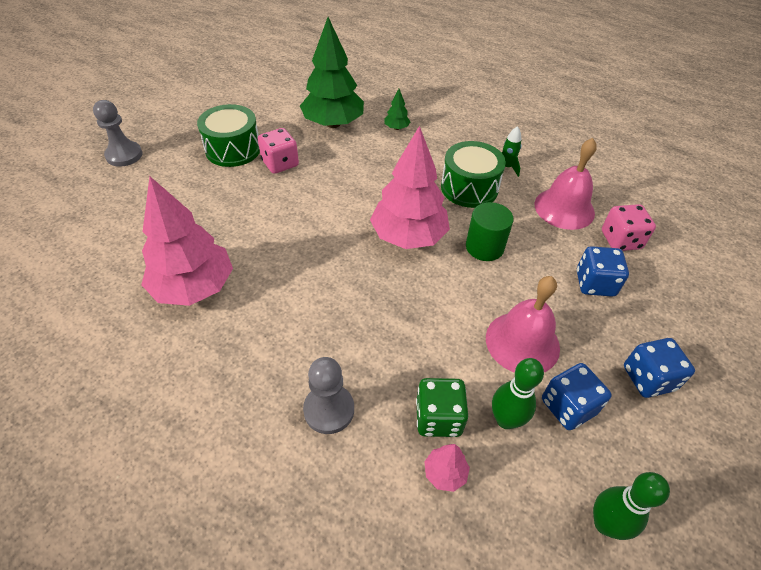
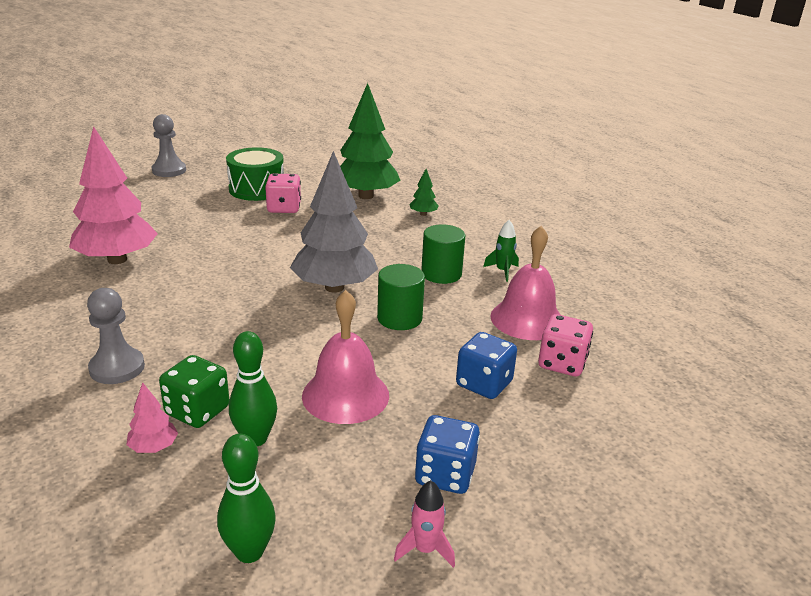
camera: 30 degrees right, 20 degrees down
pink tree [370,126,450,249] -> grey tree [290,151,378,293]
green drum [441,141,506,208] -> green cylinder [421,224,466,284]
blue dice [542,363,612,430] -> none
none -> pink rocket [394,480,455,568]

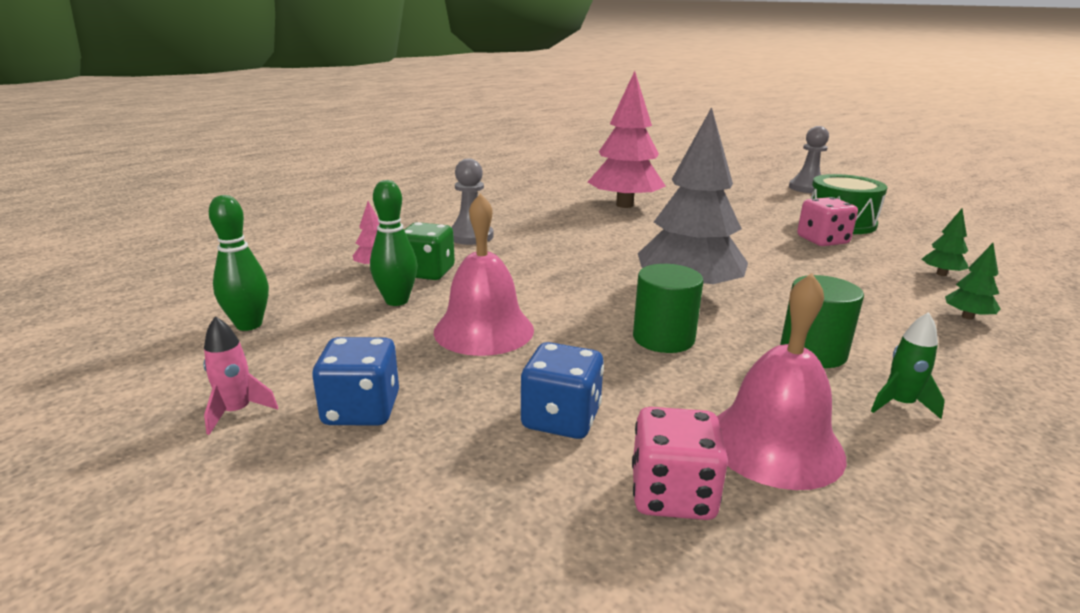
camera: 75 degrees right, 5 degrees down
green tree [340,83,401,199] -> green tree [922,209,969,276], size x0.42

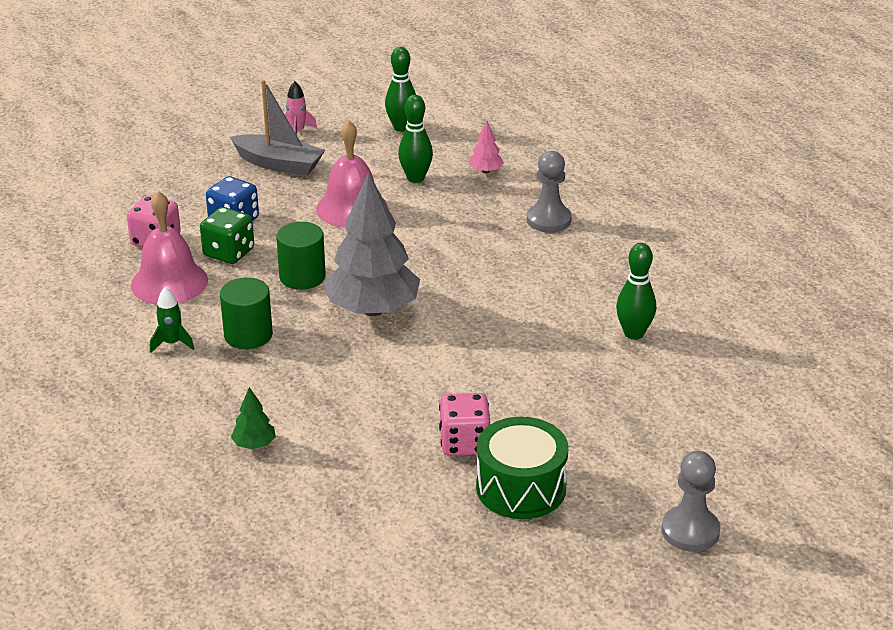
camera: 105 degrees right, 10 degrees up
blue dice [312,337,399,425] -> grey boat [230,80,325,176]
green dice [404,222,455,280] -> green dice moved to [200,207,254,264]
pink tree [588,71,666,208] -> green bowling pin [616,243,656,340]
green tree [922,209,969,276] -> none

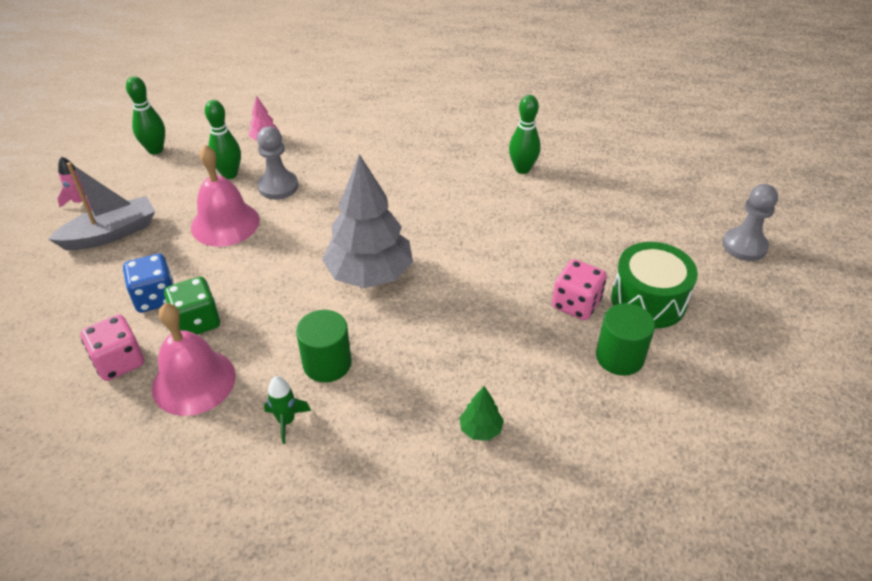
camera: 55 degrees left, 10 degrees up
green cylinder [276,222,326,290] -> green cylinder moved to [596,303,655,376]
grey pawn [527,151,572,232] -> grey pawn moved to [257,126,298,199]

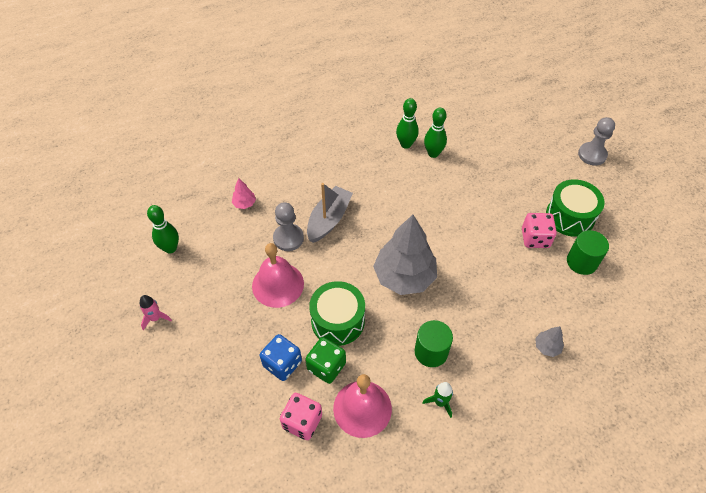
camera: 30 degrees left, 10 degrees up
grey boat [48,162,155,250] -> grey boat moved to [307,183,353,243]
green bowling pin [205,100,241,179] -> green bowling pin moved to [396,98,419,149]
green tree [460,386,504,441] -> grey tree [535,326,564,357]
none -> green drum [309,281,365,346]

